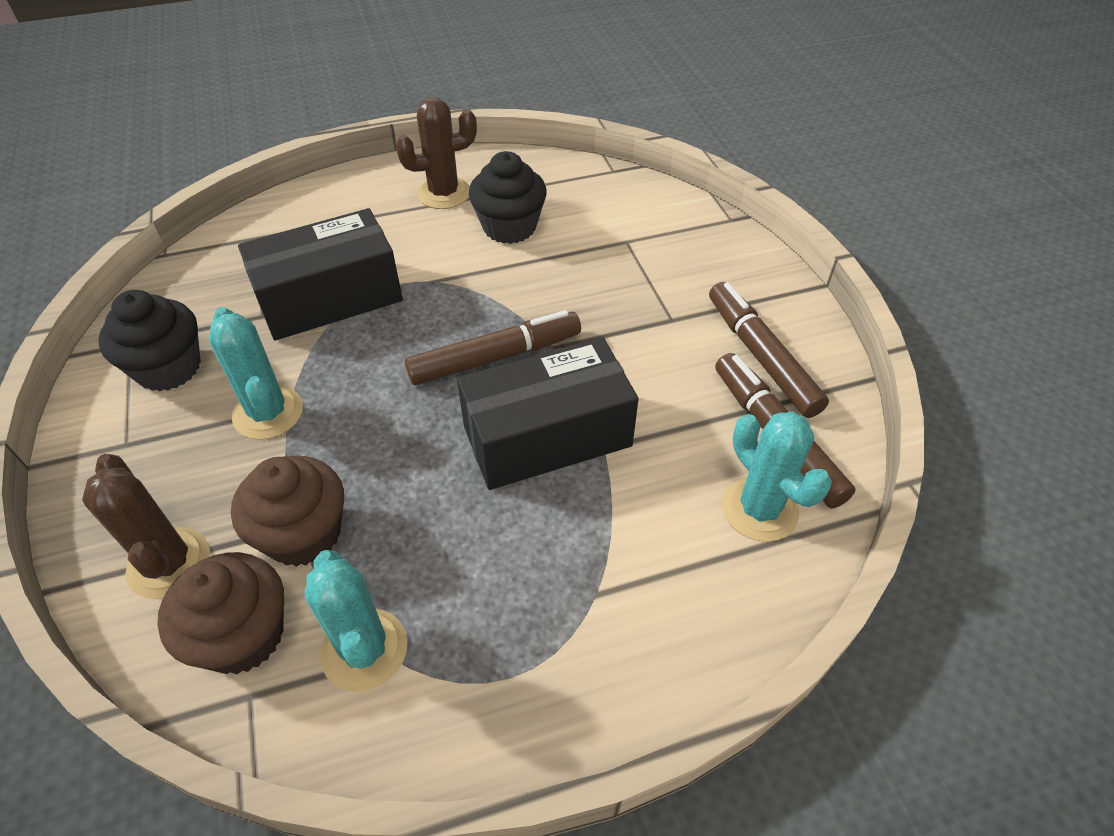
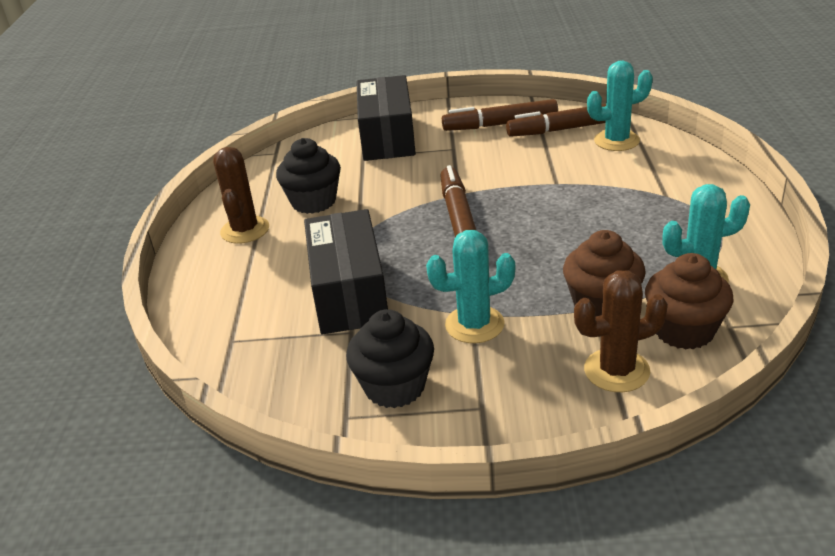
camera: 70 degrees left, 15 degrees down
black box [457,338,638,490] -> black box moved to [356,75,416,161]

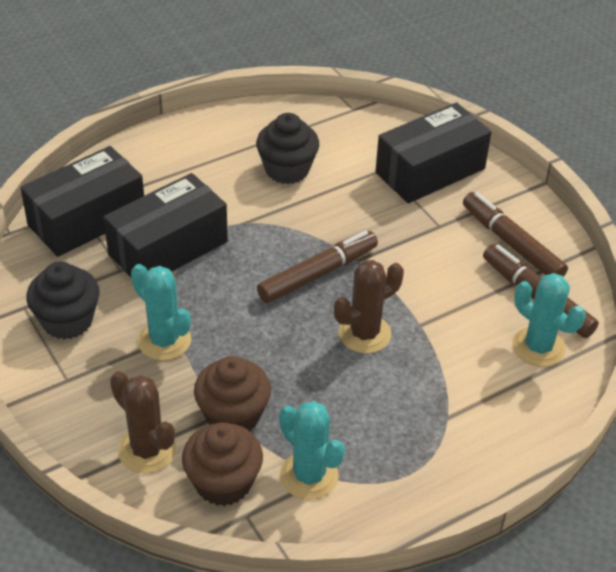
camera: 55 degrees right, 10 degrees up
brown cactus [213,147,269,244] -> brown cactus moved to [334,260,404,353]
none -> black box [20,146,144,257]

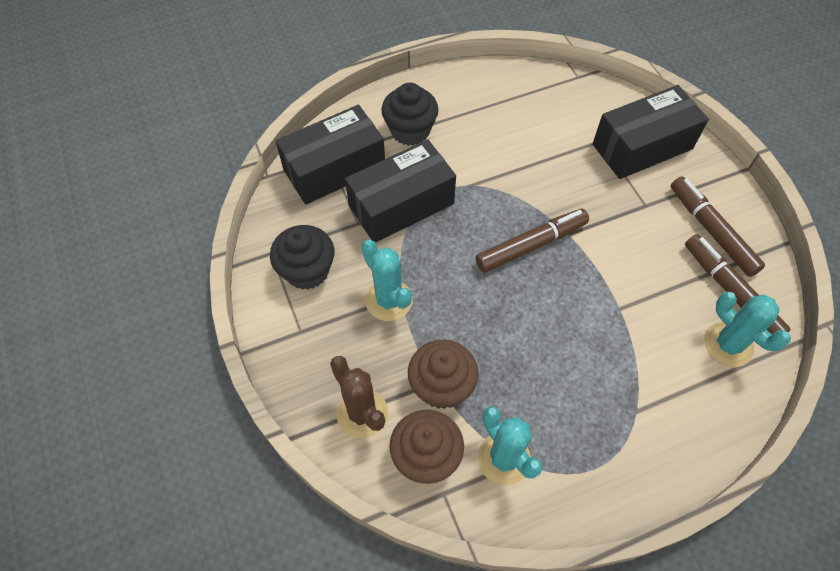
camera: 10 degrees right, 15 degrees up
black cupcake [256,113,319,184] -> black cupcake moved to [381,83,439,146]
brown cactus [334,260,404,353] -> none

